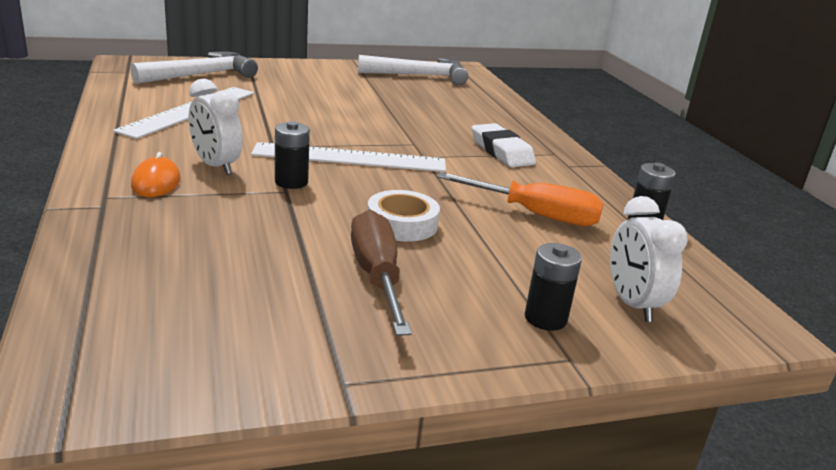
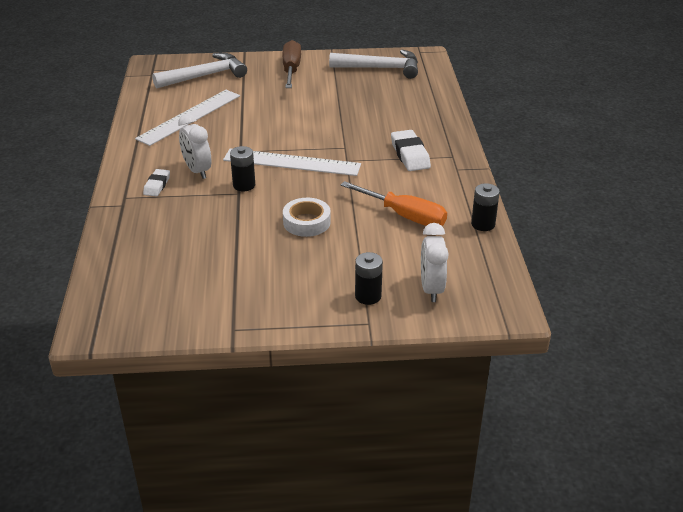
camera: 15 degrees right, 10 degrees up
orange mouse [131,152,181,197] -> white eraser [143,169,170,197]
brown screwdriver [351,210,412,336] -> brown screwdriver moved to [283,40,301,88]

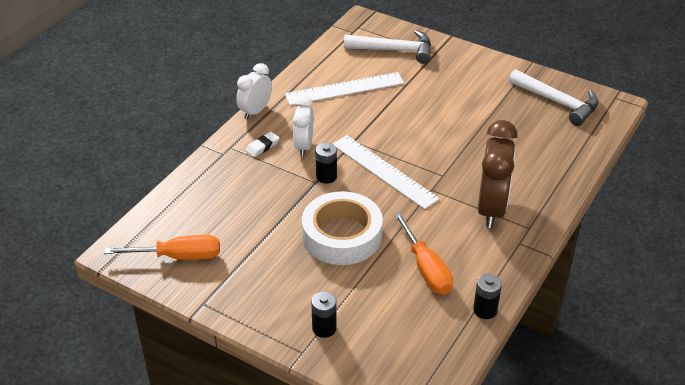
camera: 35 degrees right, 5 degrees up
brown screwdriver [283,40,301,88] -> none
white tape [283,198,331,237] -> white tape [302,191,383,265], size x1.80
white eraser [391,130,431,171] -> brown clock [478,120,518,228]
white clock [421,223,449,302] -> white clock moved to [236,63,272,120]
none -> orange screwdriver [104,235,220,260]

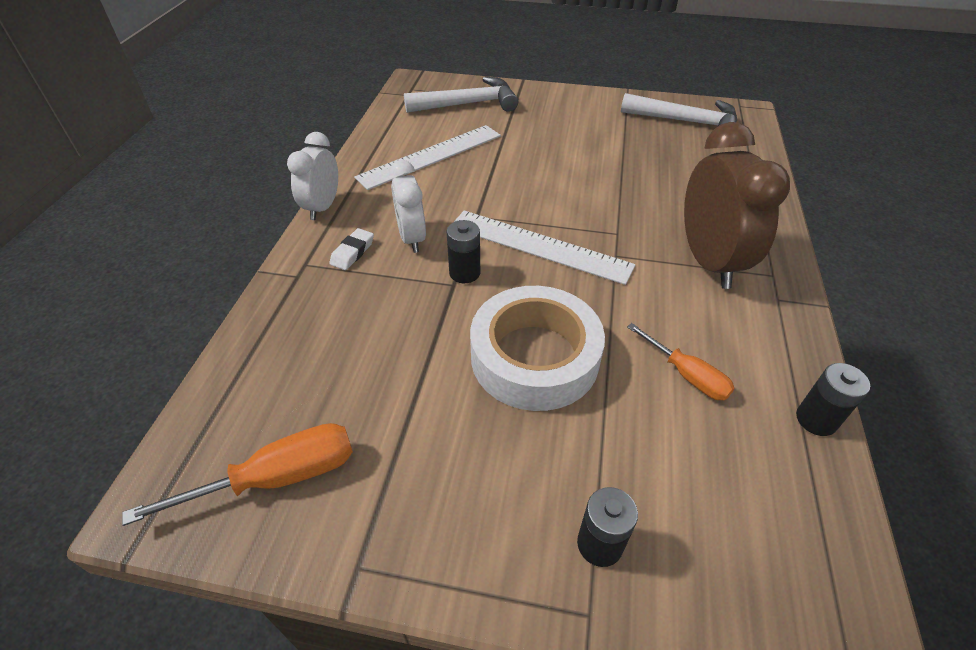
camera: 20 degrees left, 5 degrees up
orange screwdriver [394,212,453,295] -> orange screwdriver [627,323,734,400], size x0.66

